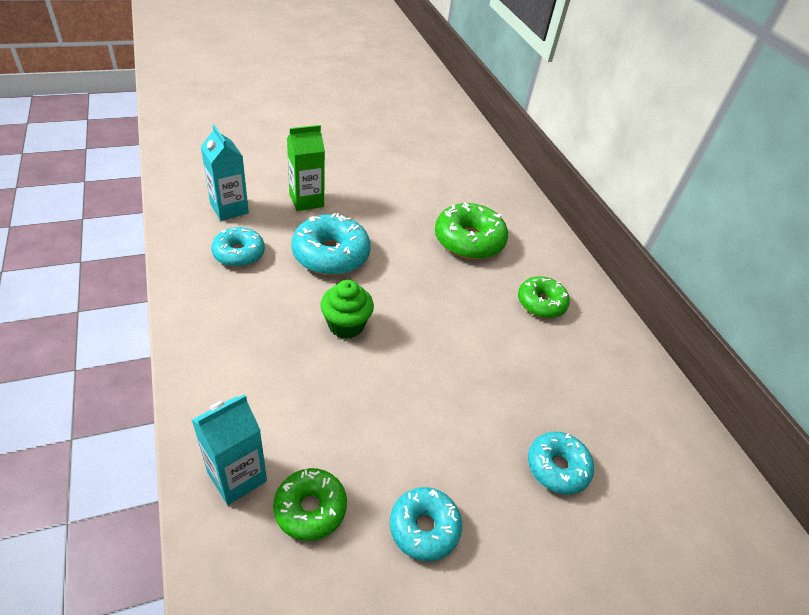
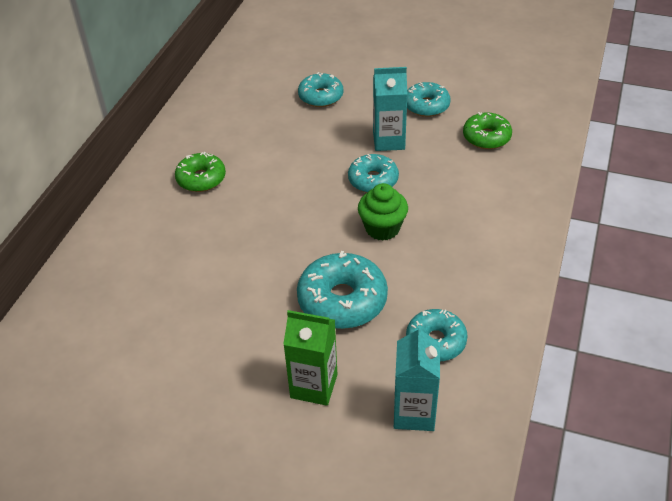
camera: 135 degrees left, 0 degrees up
turquoise carton [192,394,267,505] -> turquoise carton moved to [373,67,407,151]
green donut [435,202,508,259] -> none
none -> turquoise donut [348,154,399,193]

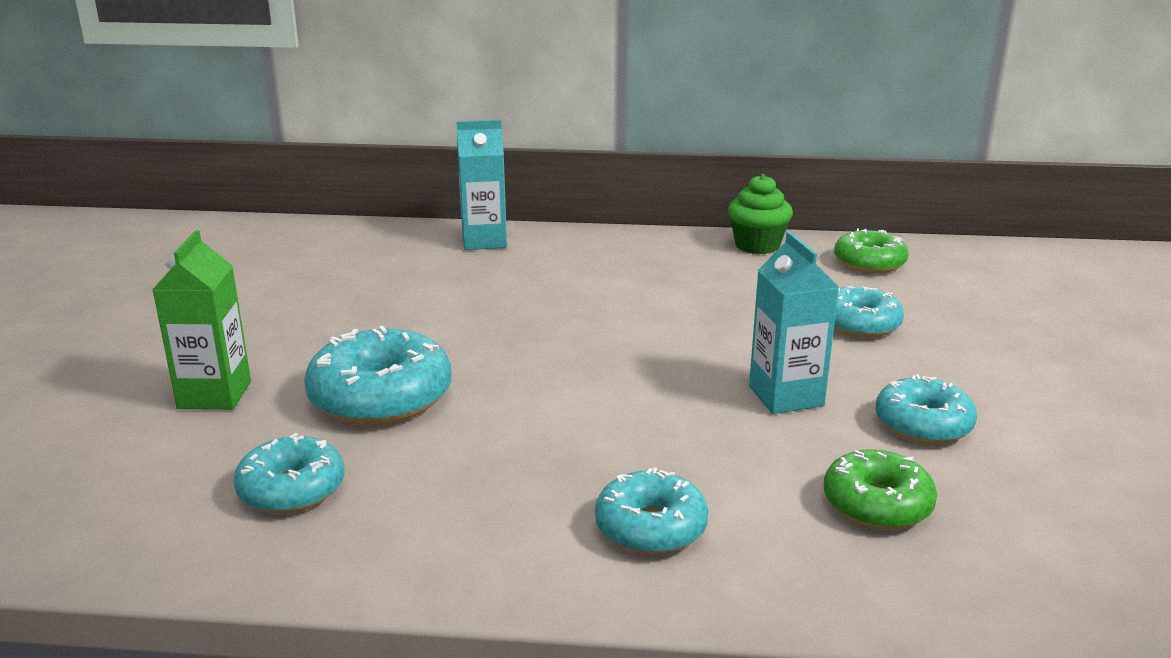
camera: 75 degrees right, 20 degrees down
green donut [175,152,226,192] -> green donut moved to [834,229,908,273]
turquoise donut [348,154,399,193] -> turquoise donut moved to [595,467,709,555]
green cupcake [358,183,408,241] -> green cupcake moved to [728,174,793,254]
turquoise carton [394,325,440,431] -> turquoise carton moved to [456,120,507,250]

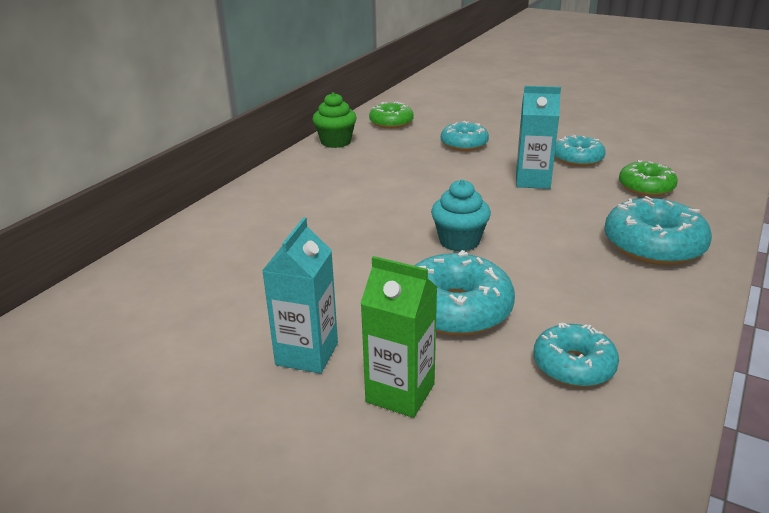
camera: 65 degrees left, 5 degrees up
turquoise carton [456,120,507,250] -> turquoise carton moved to [262,217,338,374]
turquoise donut [595,467,709,555] -> turquoise donut [604,196,712,265], size x1.55
none -> turquoise cupcake [431,180,491,252]

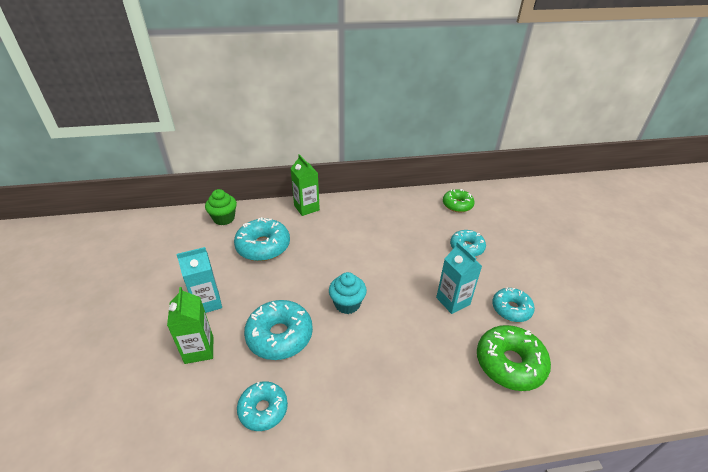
camera: 50 degrees right, 10 degrees up
green cupcake [313,92,357,148] -> green cupcake moved to [205,189,237,225]
turquoise donut [604,196,712,265] -> turquoise donut moved to [234,217,290,261]
green donut [619,160,678,196] -> green donut [477,325,551,391], size x1.55
none -> green carton [290,154,320,216]

